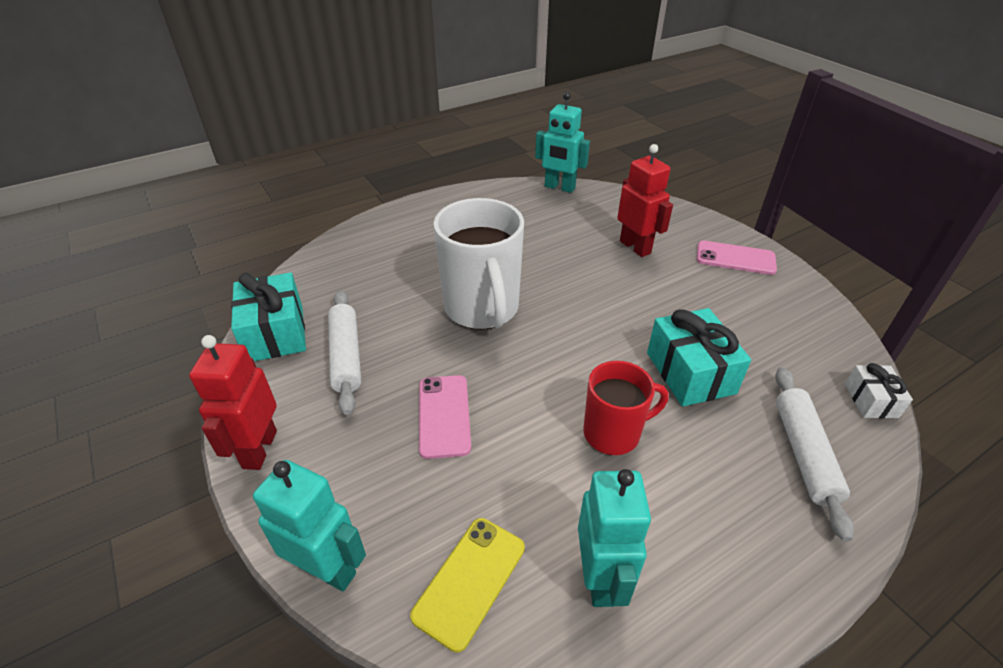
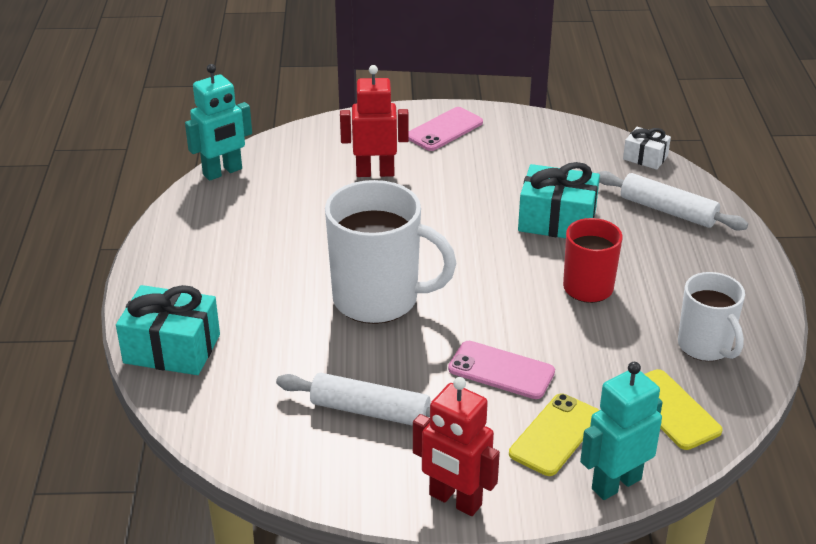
camera: 60 degrees left, 5 degrees down
turquoise gift [231,273,306,361] -> turquoise gift moved to [116,285,220,375]
turquoise robot [578,469,651,607] -> white mug [678,272,745,361]
none -> yellow phone [509,394,599,476]

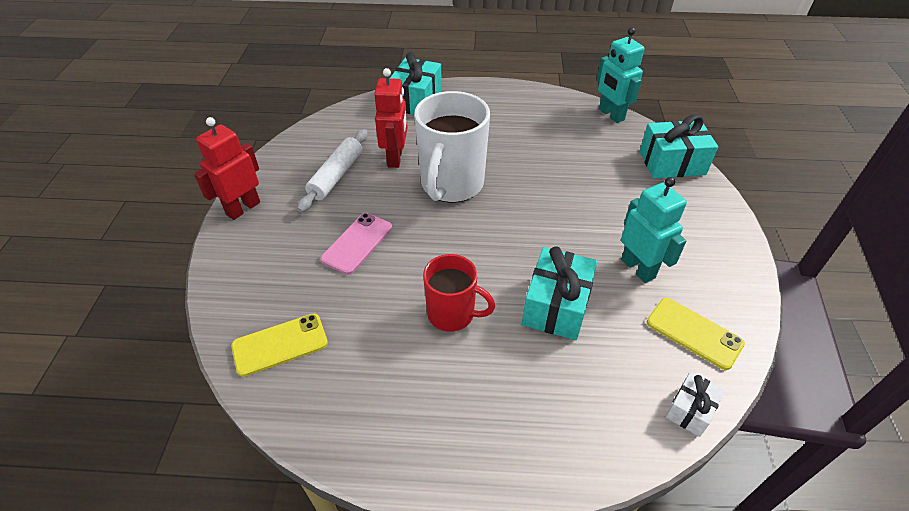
camera: 95 degrees right, 10 degrees up
red robot [340,65,409,177] -> red robot moved to [374,68,408,168]
pink phone [409,107,483,151] -> none
yellow phone [509,394,599,476] -> yellow phone moved to [647,298,745,370]
turquoise robot [580,362,663,500] -> turquoise robot moved to [621,177,687,283]
white rolling pin [597,171,748,231] -> none
white mug [678,272,745,361] -> none
none -> turquoise gift [640,115,718,178]

